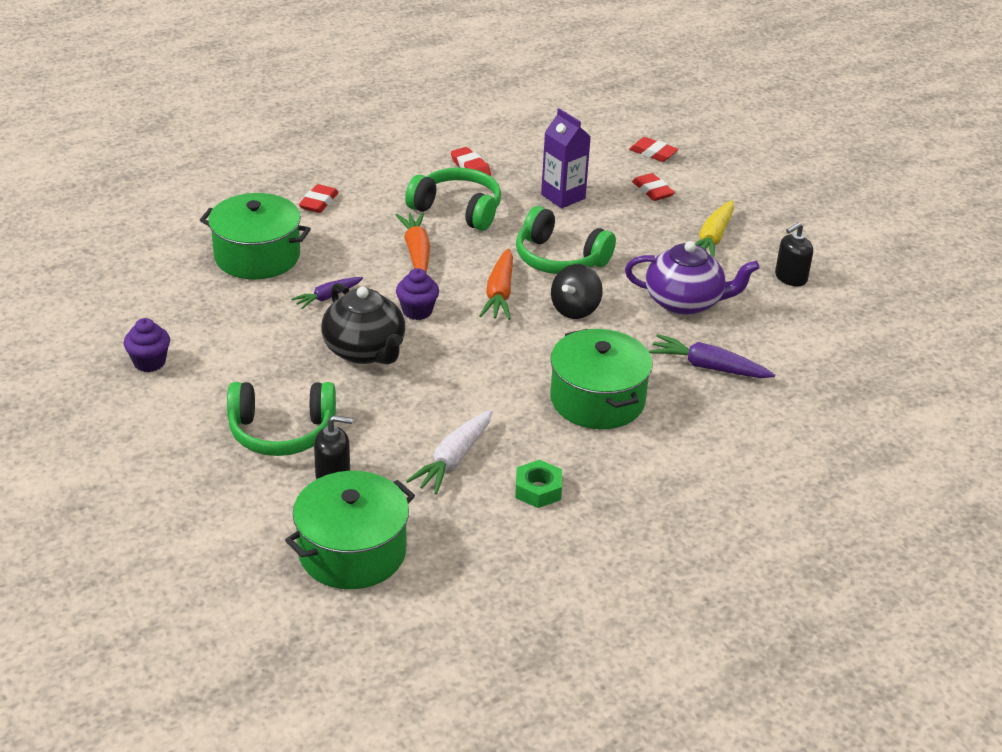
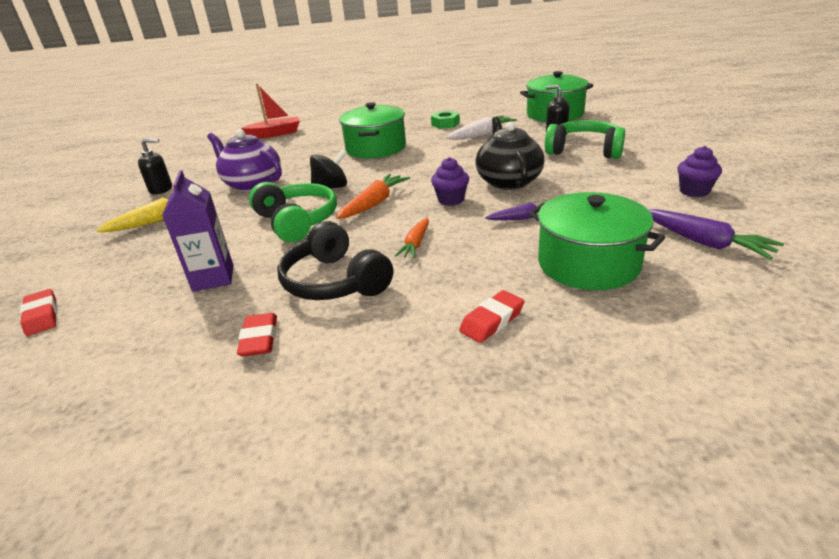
camera: 150 degrees left, 5 degrees down
orange carrot [396,212,430,272] -> orange carrot [395,218,429,258], size x0.65
green headphones [405,168,501,231] -> black headphones [277,221,393,300]
red eraser [632,173,675,201] -> none
purple carrot [649,334,775,378] -> purple carrot moved to [649,209,784,260]
none -> red boat [241,83,300,138]

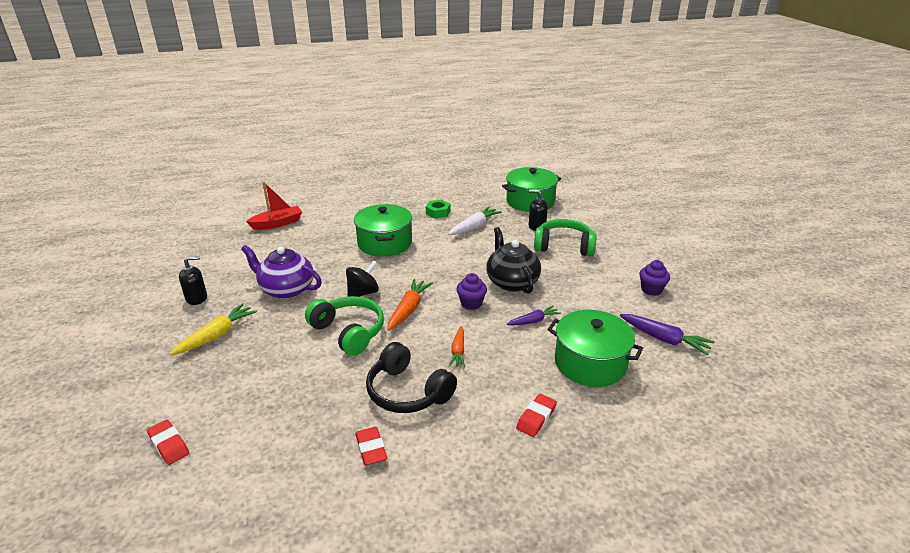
camera: 15 degrees left, 0 degrees up
purple carton [162,170,234,292] -> none

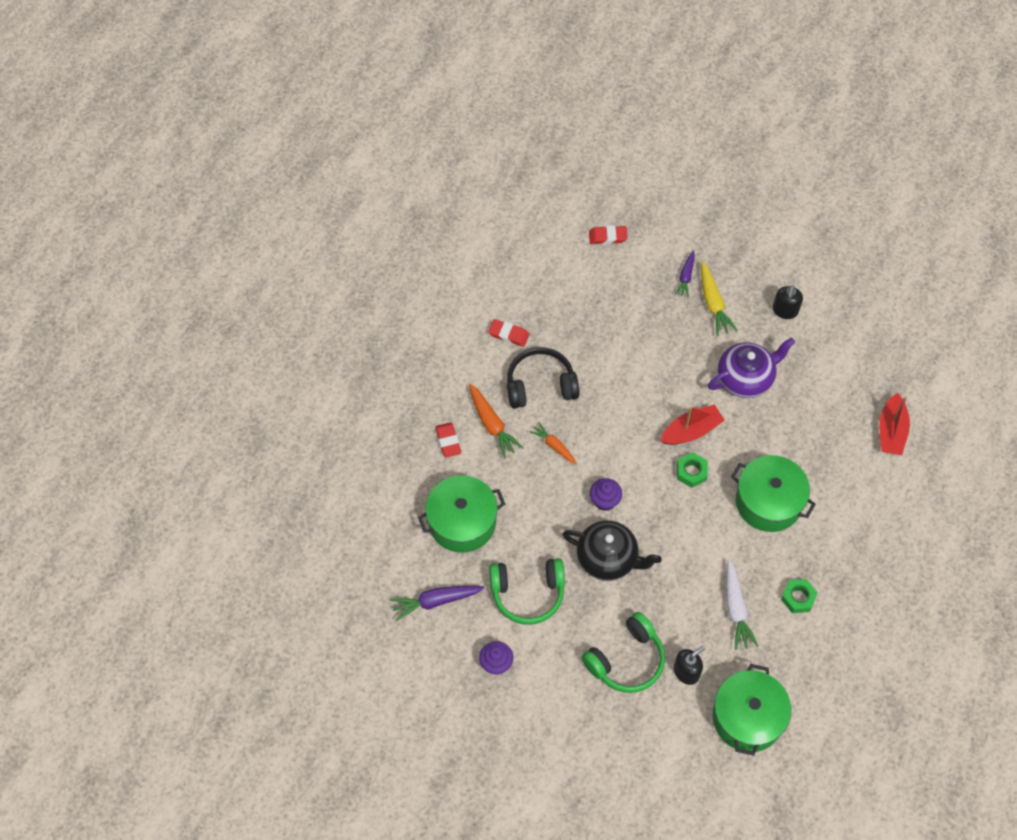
camera: 130 degrees right, 30 degrees up
green headphones [305,296,384,356] -> green headphones moved to [489,558,565,625]
black spinning top [346,260,379,297] -> red boat [660,404,725,445]
orange carrot [387,279,433,331] -> orange carrot moved to [469,384,524,458]
purple carrot [507,306,561,325] -> purple carrot moved to [675,250,695,298]
none -> green nut [677,452,708,488]

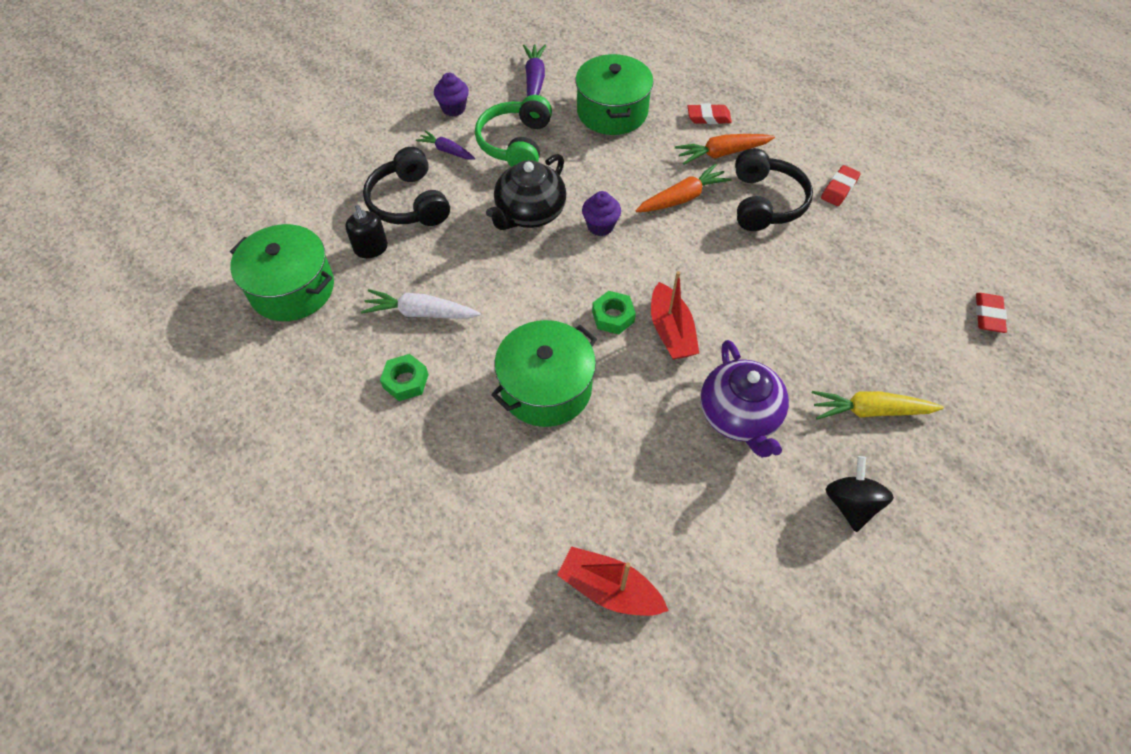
camera: 105 degrees right, 5 degrees down
orange carrot [529,422,577,464] -> orange carrot [635,164,732,212], size x1.53
green headphones [582,612,665,693] -> black headphones [363,147,450,226]
purple carrot [675,250,695,298] -> purple carrot moved to [416,130,475,160]
black soap dispenser [772,285,803,319] -> black spinning top [826,456,894,532]

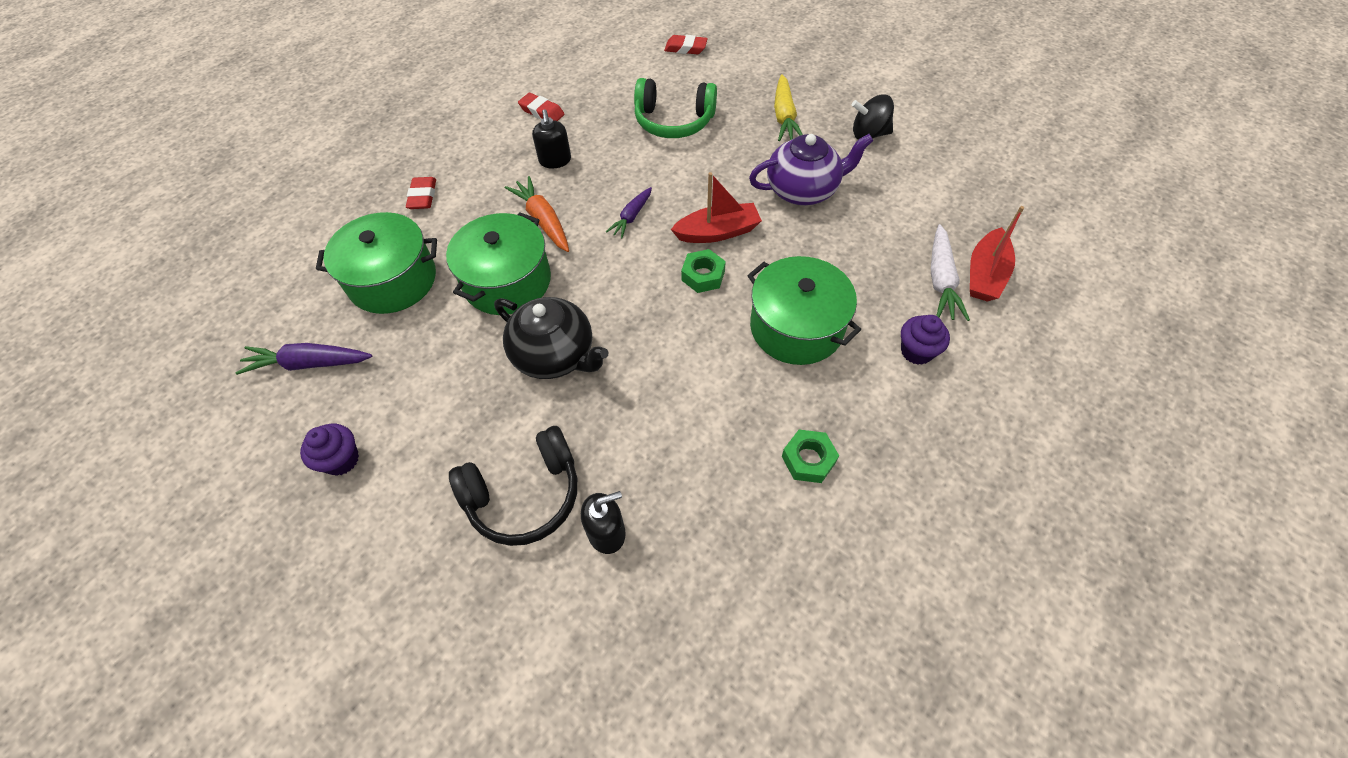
camera: 90 degrees left, 0 degrees up
green pot [230,224,334,321] -> green pot moved to [446,212,551,315]
white carrot [361,289,481,319] -> white carrot moved to [931,224,970,321]
purple carrot [416,130,475,160] -> purple carrot moved to [606,187,652,238]
green headphones [475,95,552,167] -> green headphones moved to [634,78,717,138]
purple cupcake [582,191,621,236] -> purple cupcake moved to [901,315,950,365]
orange carrot [675,134,775,165] -> none
black headphones [735,148,813,231] -> black soap dispenser [532,109,571,168]

